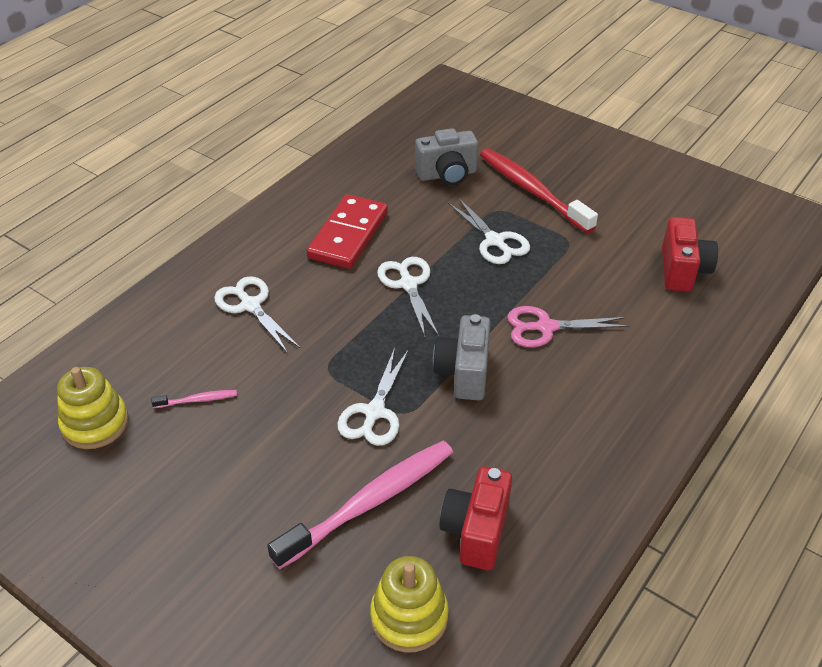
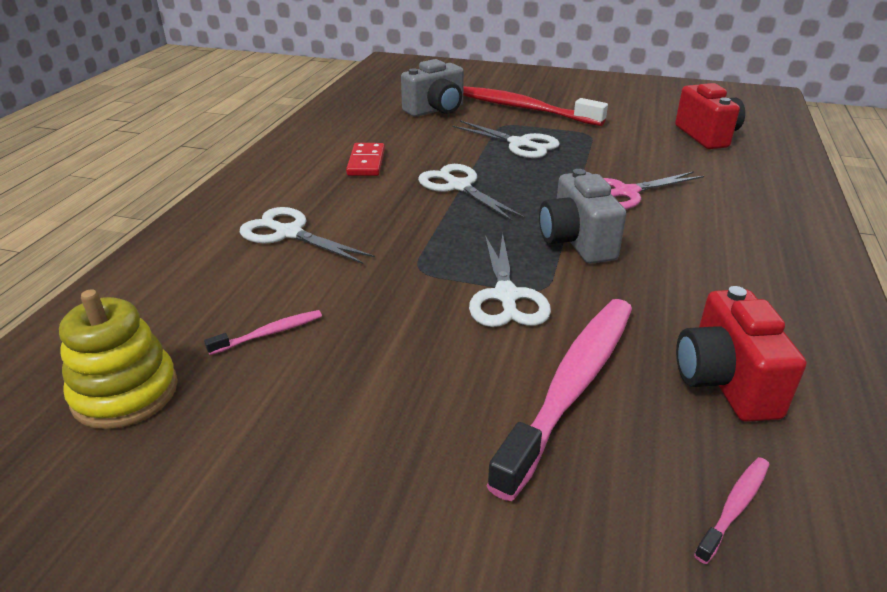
camera: 20 degrees left, 10 degrees down
red domino [307,194,388,269] -> red domino [346,143,385,176], size x0.59
yellow stacking toy [370,556,449,653] -> pink toothbrush [694,457,770,564]

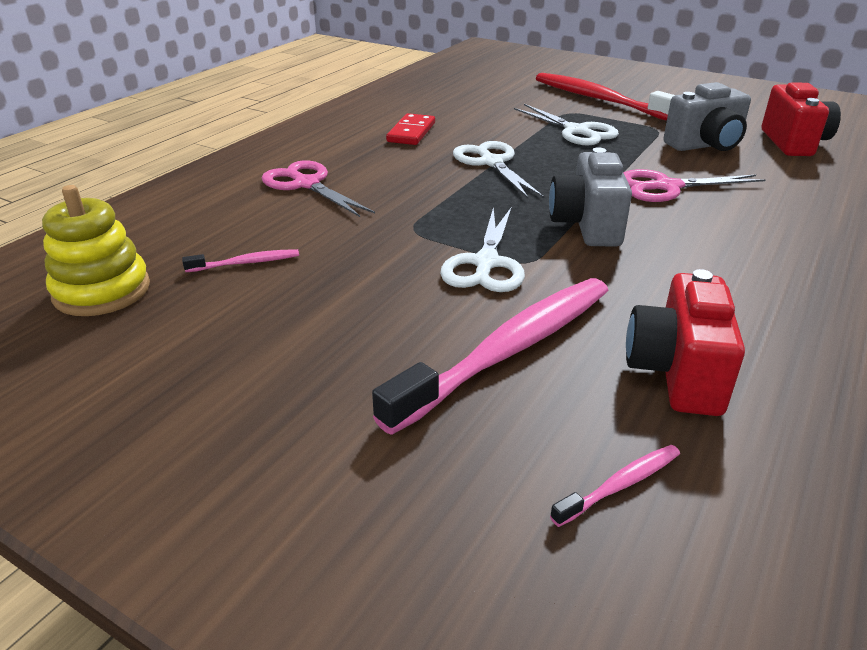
camera: 15 degrees right, 0 degrees up
white scissors [240,207,375,264] -> pink scissors [262,160,375,217]
grey camera [401,59,464,117] -> grey camera moved to [663,82,751,151]

